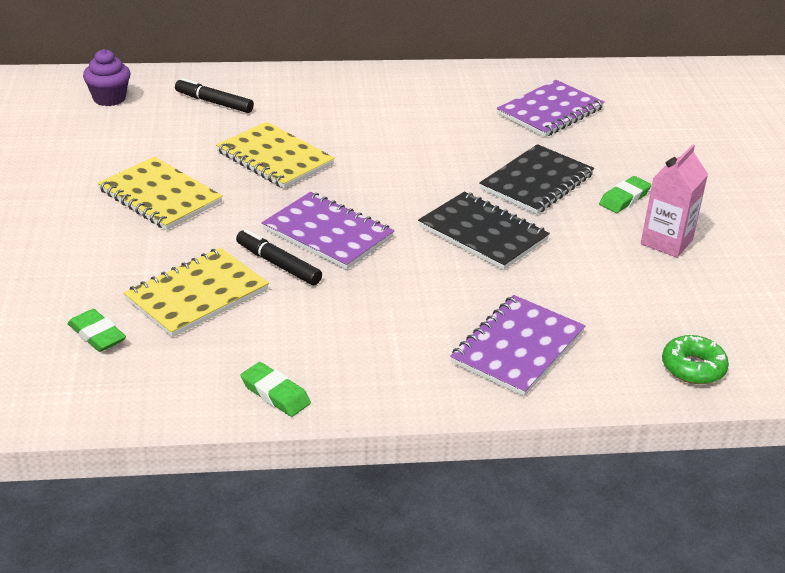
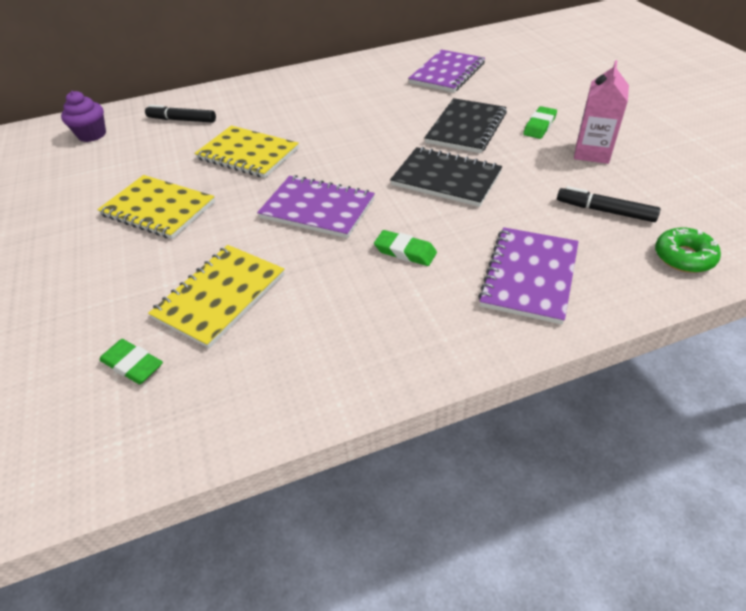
camera: 10 degrees left, 10 degrees up
black marker [236,229,322,285] -> black marker moved to [557,186,661,222]
green eraser [241,362,311,417] -> green eraser moved to [374,230,437,266]

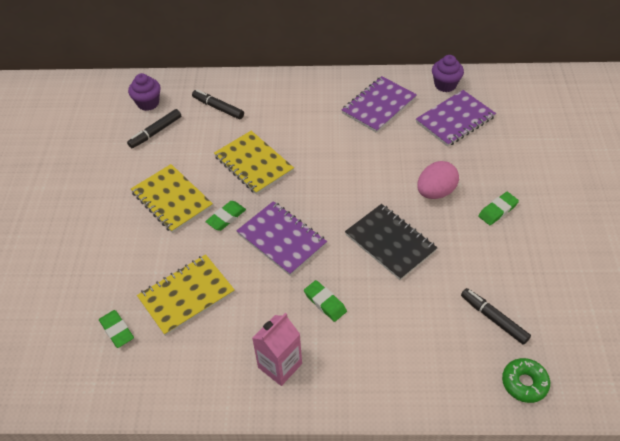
camera: 20 degrees right, 5 degrees up
black notebook [425,98,507,153] -> pink egg [417,161,459,199]
purple notebook [478,227,579,324] -> purple notebook moved to [342,76,417,133]
pink carton [574,60,629,164] -> pink carton moved to [252,313,302,386]
none -> black marker [127,109,181,148]
none -> green eraser [205,201,246,231]
none -> purple cupcake [432,55,464,92]

